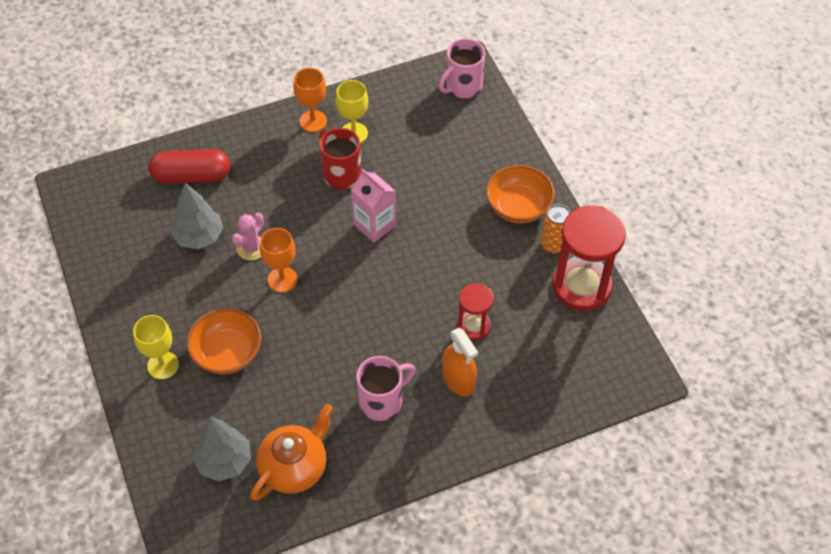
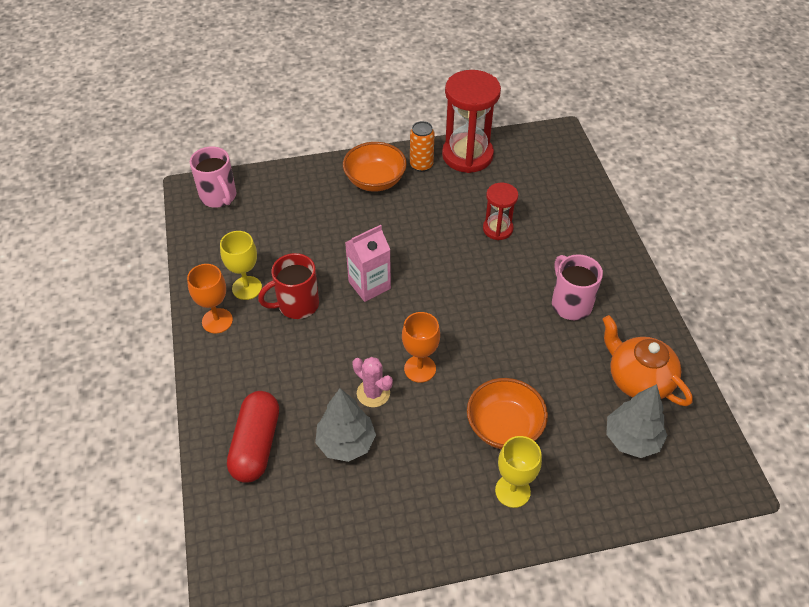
camera: 80 degrees left, 5 degrees down
orange spray bottle [442,328,478,396] -> none

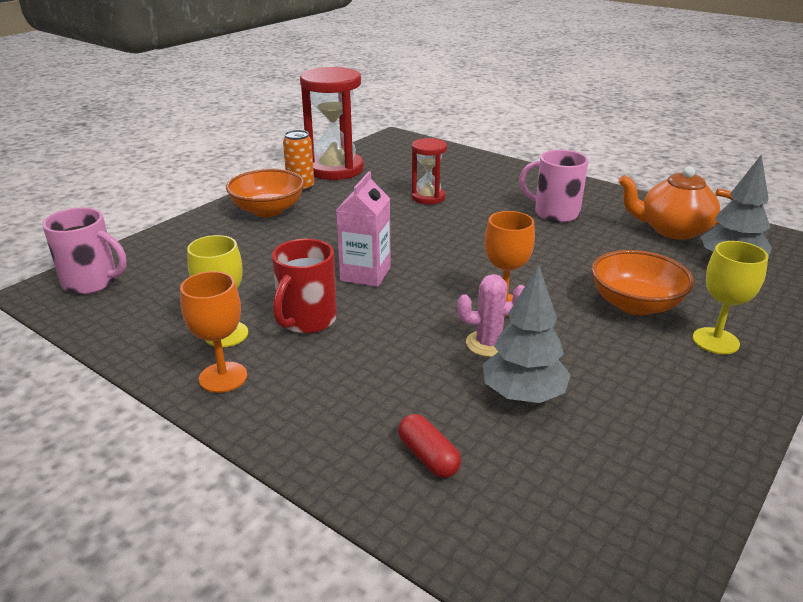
camera: 40 degrees left, 20 degrees down
red capsule [227,391,279,483] -> red capsule [398,414,461,478], size x0.54

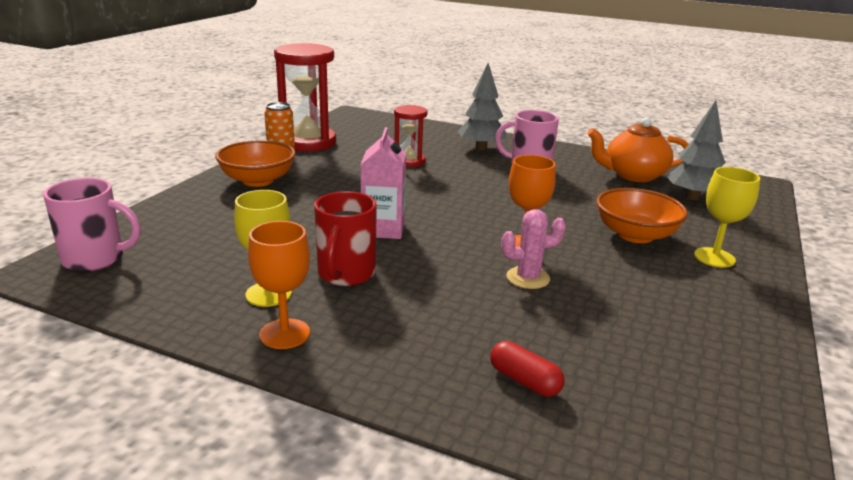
camera: 15 degrees left, 5 degrees down
grey tree [483,265,571,403] -> grey tree moved to [457,63,506,151]

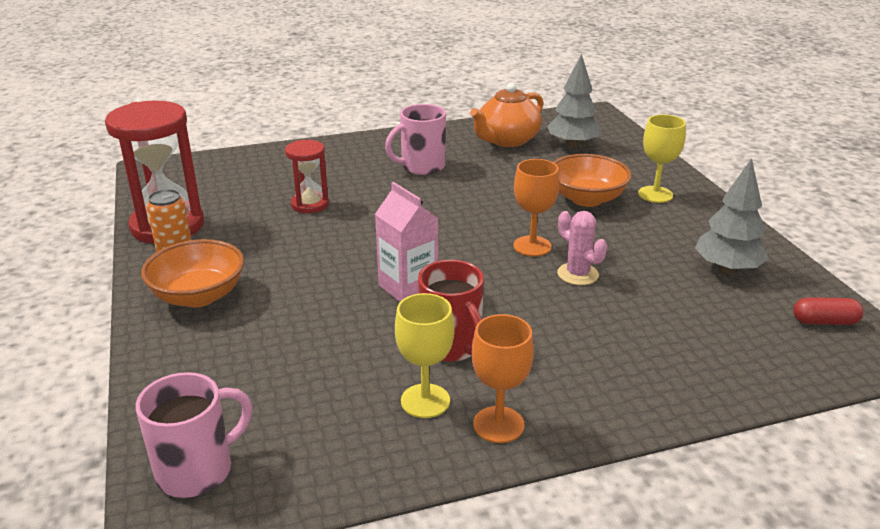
camera: 40 degrees left, 5 degrees up
grey tree [457,63,506,151] -> grey tree moved to [695,158,769,274]
red capsule [490,341,565,397] -> red capsule moved to [793,297,863,325]
pink cactus [501,209,566,289] -> pink cactus turned 75 degrees counterclockwise [557,211,607,285]

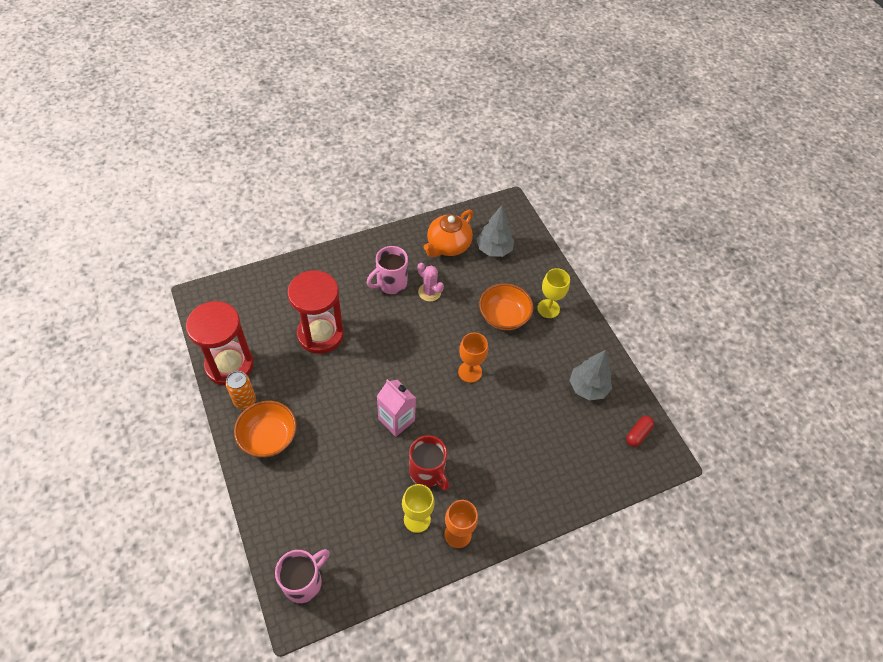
camera: 10 degrees left, 25 degrees up
red hourglass [285,140,329,213] -> red hourglass [287,270,344,354], size x1.82
pink cactus [557,211,607,285] -> pink cactus moved to [417,263,444,302]
red capsule [793,297,863,325] -> red capsule turned 45 degrees counterclockwise [626,416,654,447]

